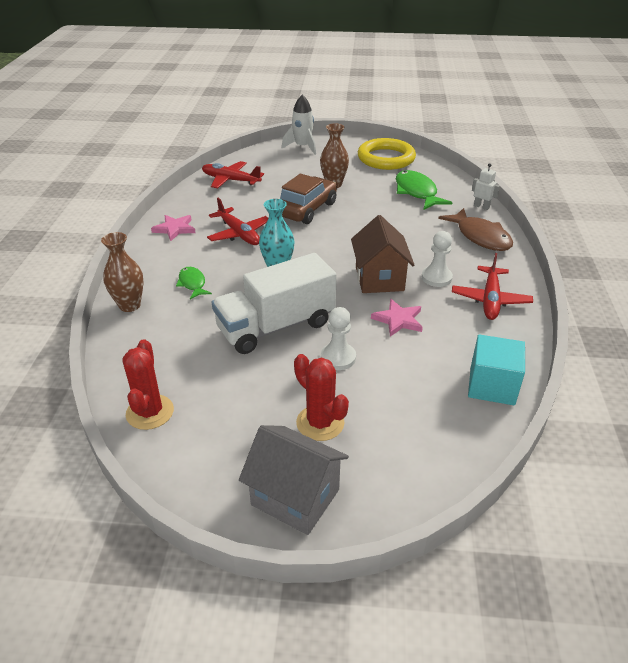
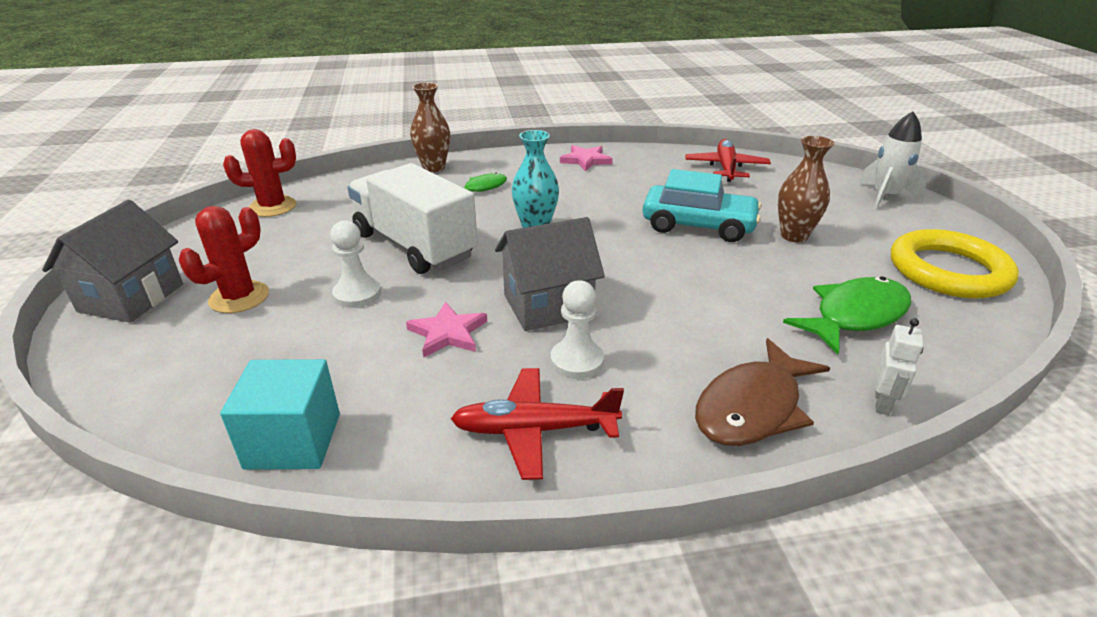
camera: 75 degrees right, 5 degrees down
red plane [207,198,268,245] -> none
brown car [280,174,337,224] -> turquoise car [643,169,762,242]
brown house [351,215,415,293] -> grey house [495,217,605,331]

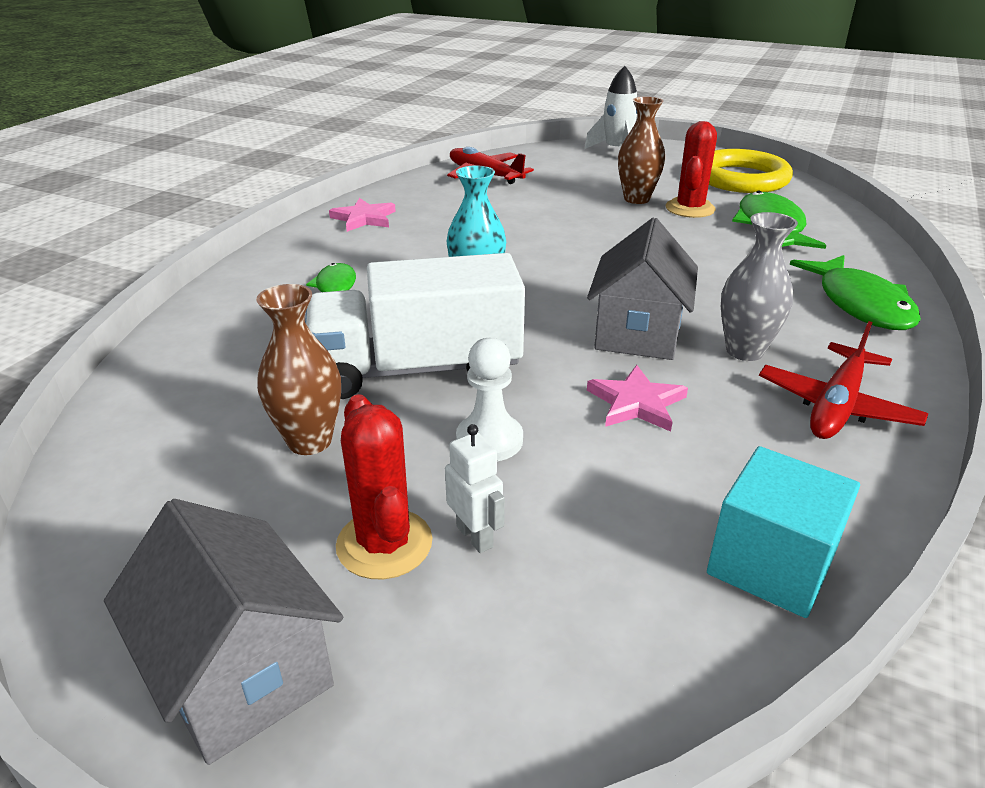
camera: 55 degrees left, 0 degrees up
red cactus [223,129,296,217] -> red cactus moved to [666,121,717,218]
brown vase [410,82,450,172] -> brown vase moved to [256,284,341,455]
white pawn [550,280,604,379] -> grey vase [721,212,798,361]
turquoise car [643,169,762,242] -> none
brown fish [695,338,830,446] -> green fish [790,255,921,330]
white robot [875,318,924,415] -> white robot moved to [445,424,505,553]

